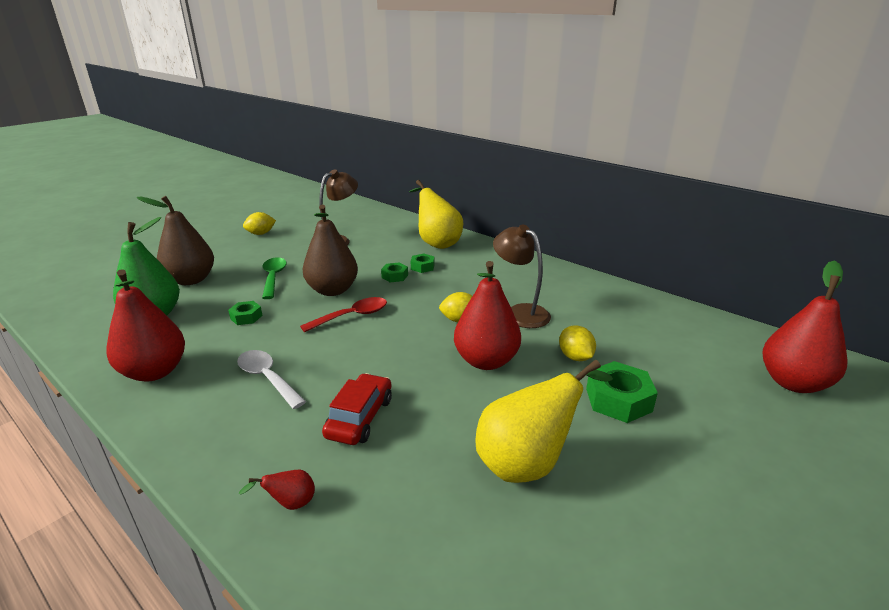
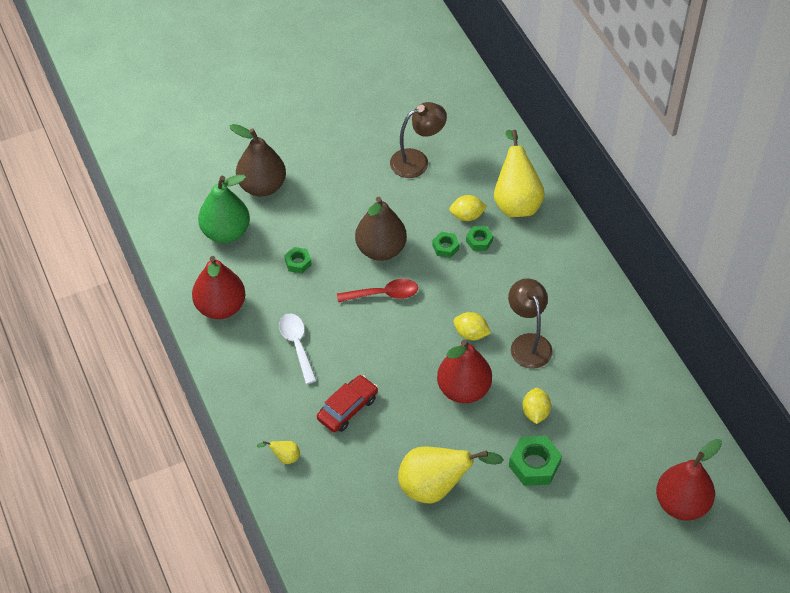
camera: 25 degrees right, 25 degrees up
red pear [239,470,315,510] -> yellow pear [257,441,300,464]
yellow lemon [243,212,276,235] -> yellow lemon moved to [449,195,487,221]
green spoon [262,257,287,299] -> none

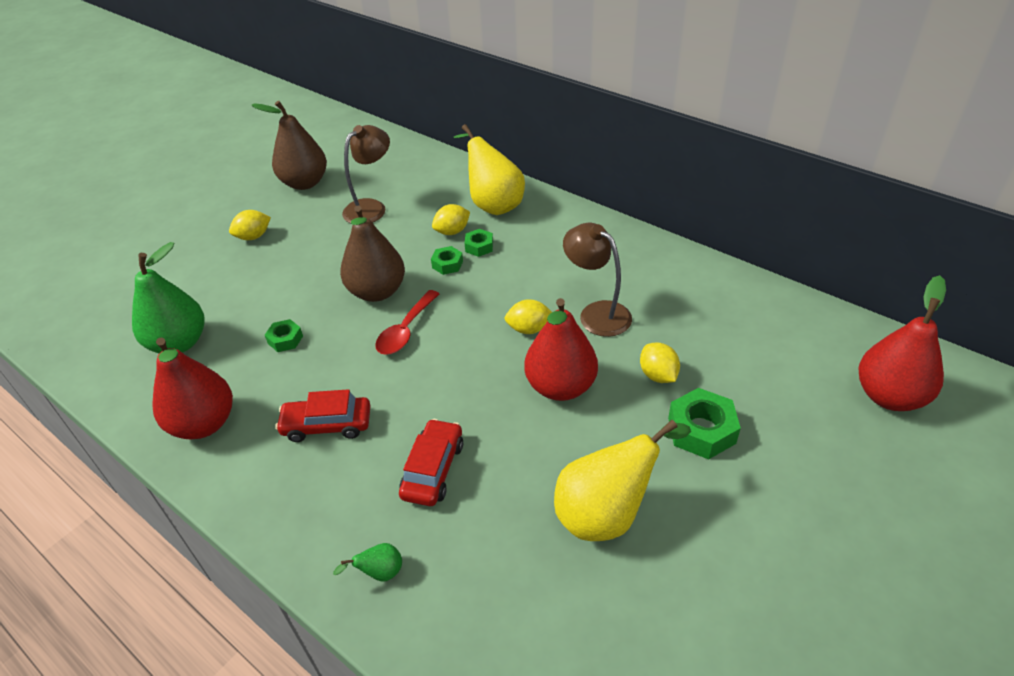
camera: 25 degrees left, 10 degrees down
brown pear [230,124,286,196] -> brown pear moved to [252,101,327,190]
yellow pear [257,441,300,464] -> green pear [333,543,402,581]
white spoon [279,313,317,384] -> red car [275,389,371,442]
red spoon [337,279,418,302] -> red spoon turned 150 degrees clockwise [375,290,439,355]
none -> yellow lemon [229,210,271,240]

